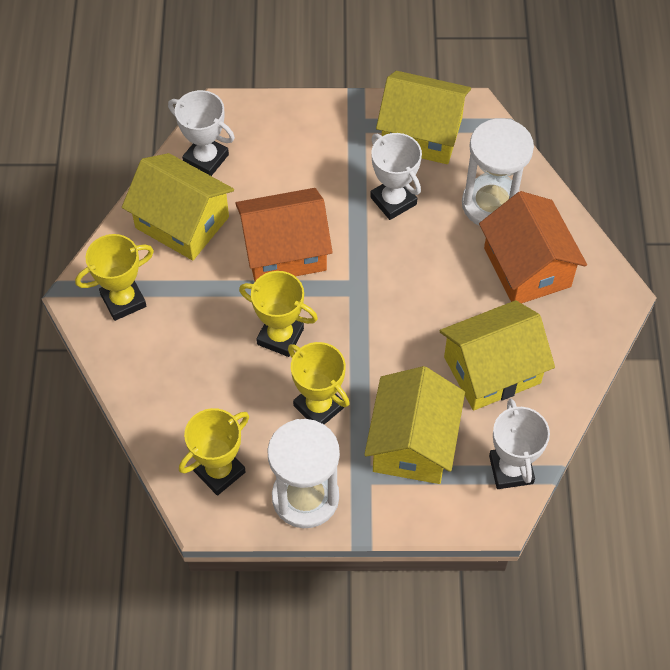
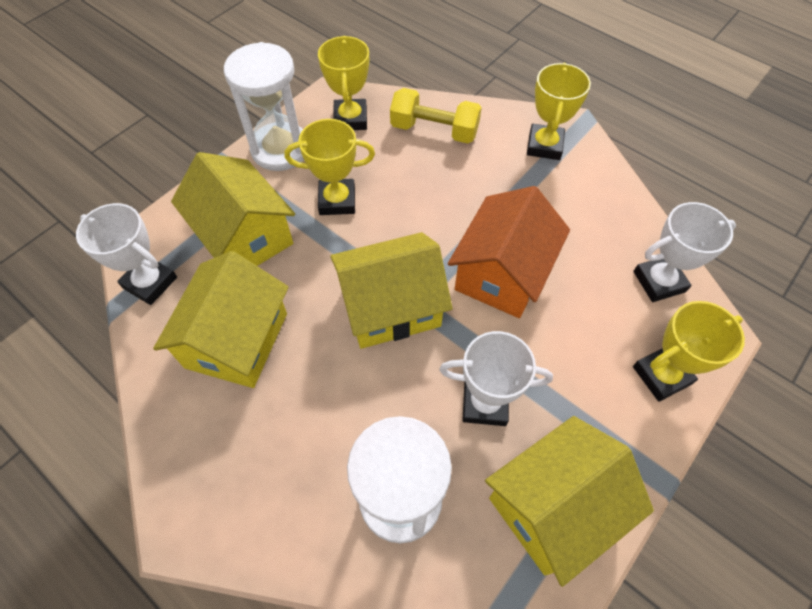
camera: 130 degrees right, 0 degrees up
yellow house [122,153,234,260] -> yellow house moved to [330,232,453,349]
yellow trophy [239,271,318,357] -> yellow trophy moved to [633,301,745,402]
orange house [479,191,587,303] -> none
none -> yellow dumbbell [390,88,482,143]

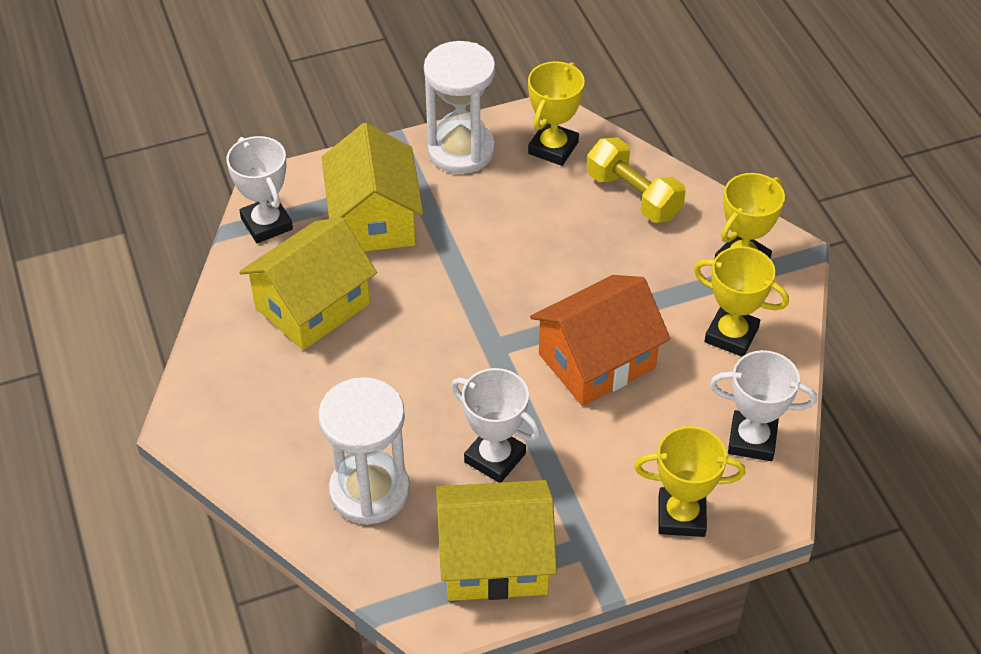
camera: 30 degrees right, 10 degrees down
yellow trophy [285,119,375,215] -> yellow trophy moved to [694,246,789,357]
yellow house [330,232,453,349] -> none

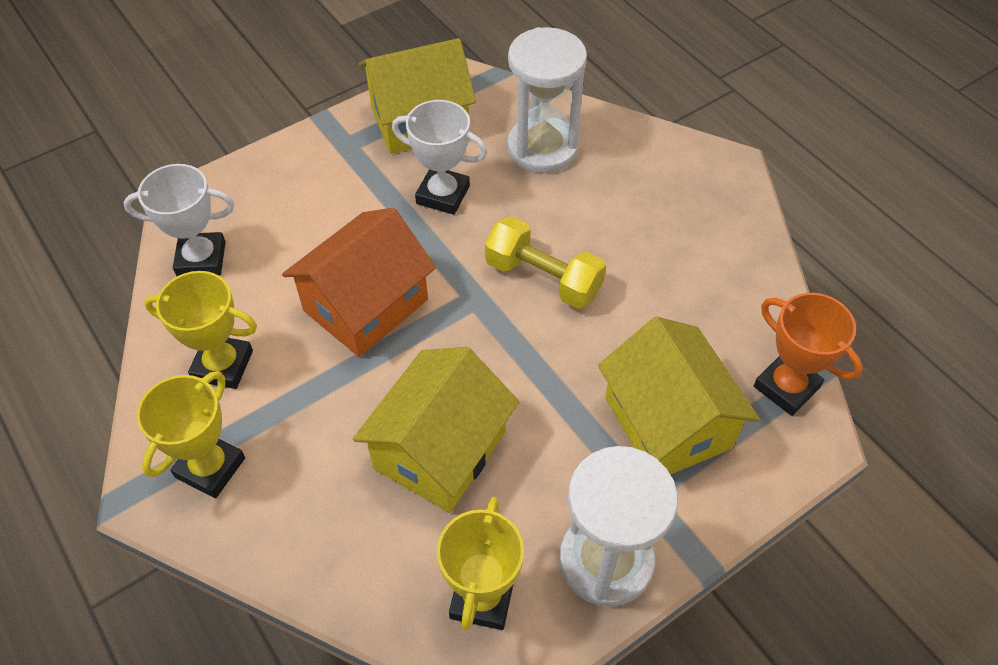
camera: 165 degrees right, 5 degrees up
white trophy [226,136,293,243] -> orange trophy [754,293,863,416]
yellow house [239,217,377,350] -> yellow house moved to [353,347,519,513]
yellow dumbbell [586,137,686,223] -> yellow dumbbell moved to [485,216,606,309]
yellow trophy [634,426,745,537] -> none

